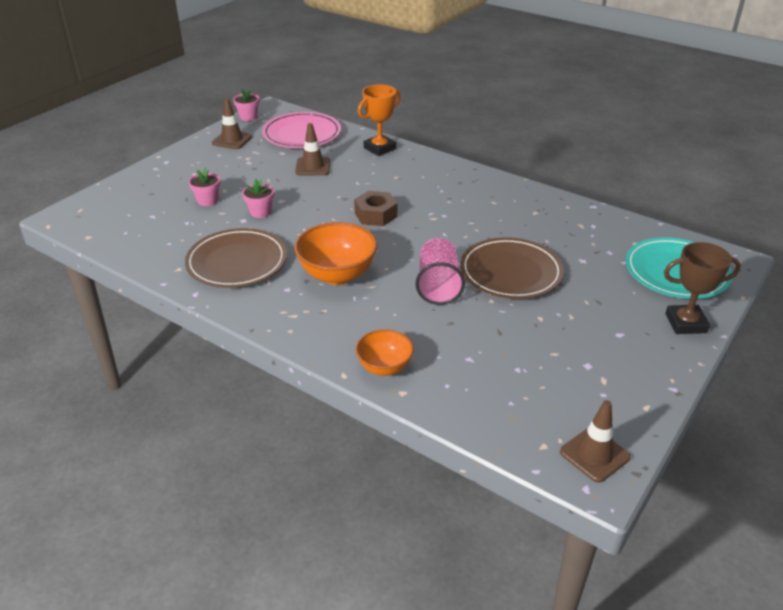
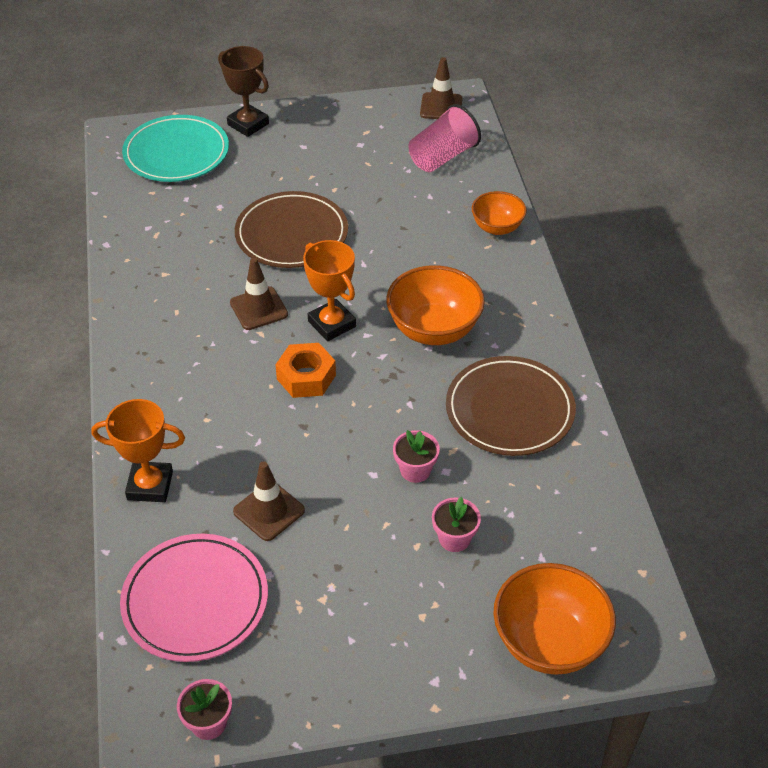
camera: 135 degrees left, 10 degrees up
brown traffic cone [212,98,252,149] -> brown traffic cone moved to [230,258,288,330]
brown nut [354,191,397,226] -> orange nut [275,343,336,398]
pink cup [415,238,465,305] -> pink cup moved to [408,104,481,172]
none -> orange trophy [303,240,356,341]
none -> orange bowl [493,563,616,675]

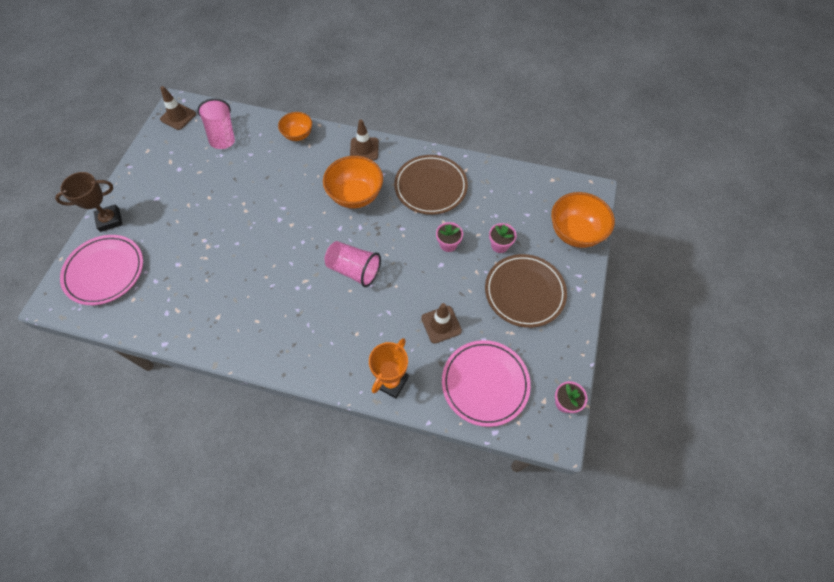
camera: 65 degrees left, 15 degrees up
turquoise plate [122,115,229,182] -> pink plate [60,235,143,305]
brown traffic cone [230,258,288,330] -> brown traffic cone moved to [350,119,379,160]
brown plate [235,191,348,268] -> brown plate moved to [485,254,567,328]
orange nut [275,343,336,398] -> pink cup [325,241,381,287]
orange trophy [303,240,356,341] -> none

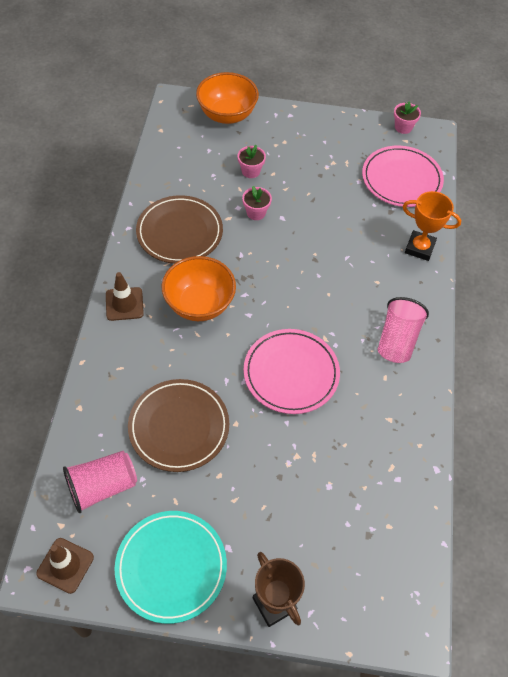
camera: 100 degrees left, 5 degrees down
pink plate [60,235,143,305] -> pink plate moved to [243,329,340,414]
orange bowl [278,112,312,141] -> none
pink cup [325,241,381,287] -> pink cup moved to [378,297,429,363]
brown traffic cone [421,303,462,344] -> none
brown plate [485,254,567,328] -> brown plate moved to [128,379,229,472]
none -> turquoise plate [115,511,227,624]

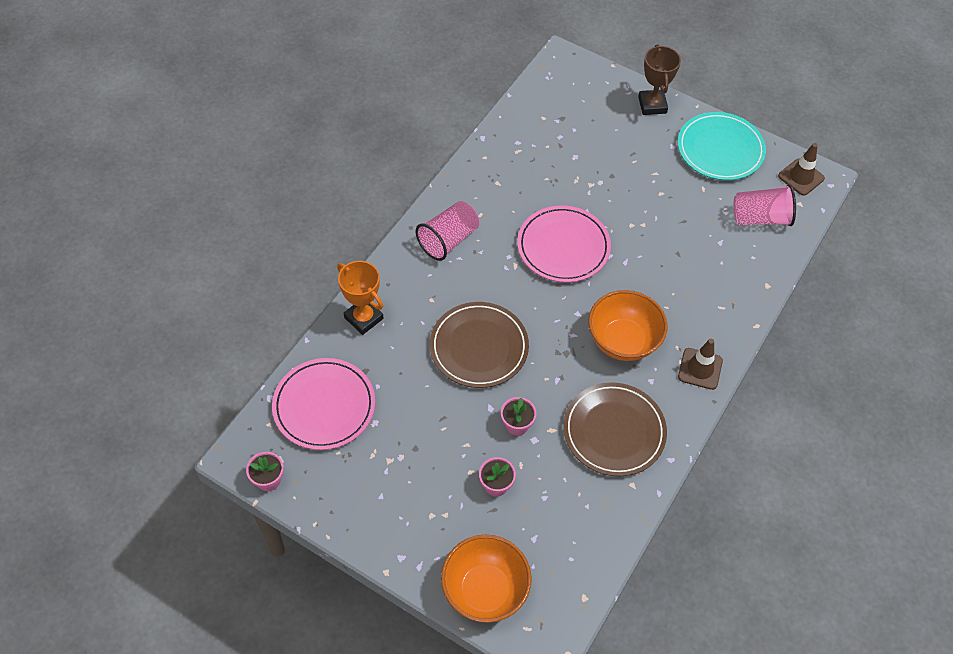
camera: 155 degrees left, 0 degrees up
brown plate [128,379,229,472] -> brown plate moved to [430,302,529,388]

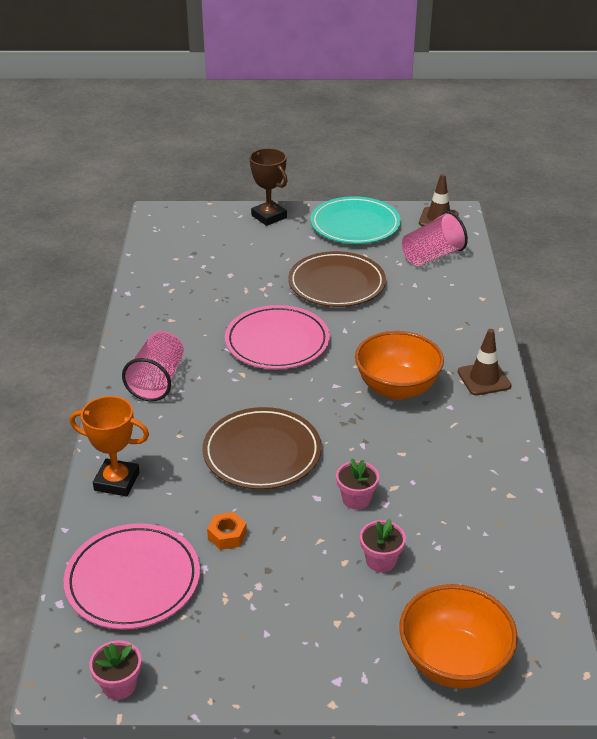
camera: 30 degrees left, 20 degrees down
brown plate [564,382,667,476] -> brown plate moved to [288,251,386,307]
none -> orange nut [207,512,247,550]

